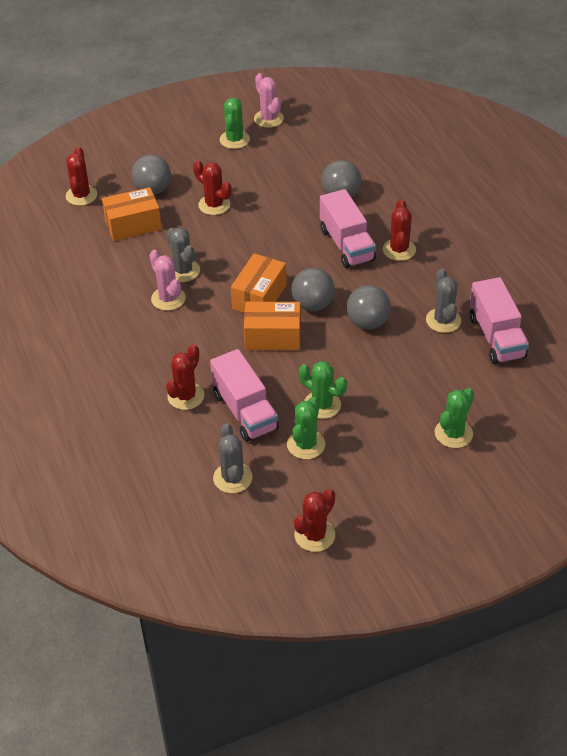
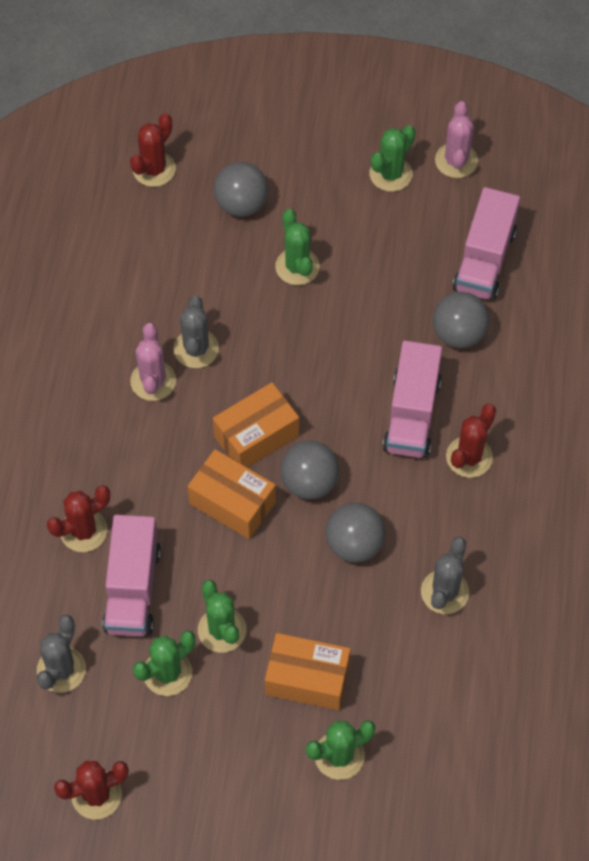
camera: 30 degrees right, 15 degrees up
orange box [102,187,162,241] -> orange box moved to [265,633,351,710]
red cactus [193,160,232,215] -> green cactus [275,209,320,285]
pink truck [470,277,529,364] -> pink truck moved to [452,187,520,301]

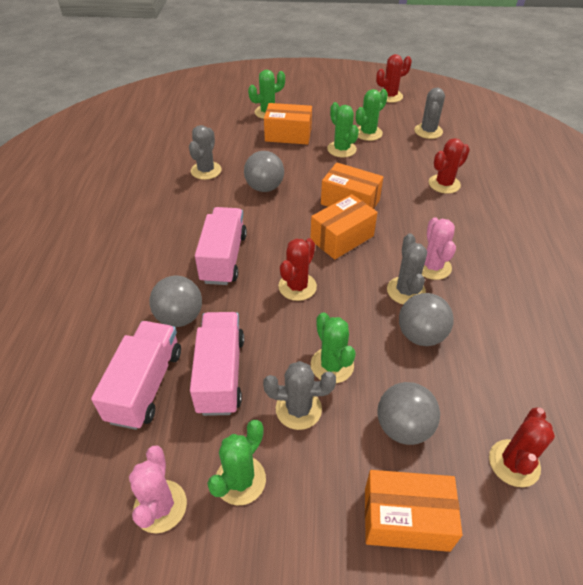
camera: 175 degrees right, 15 degrees down
pink truck [103,515,161,637] -> pink truck moved to [190,312,244,416]
grey ball [280,441,339,499] -> grey ball moved to [399,293,454,346]
red cactus [446,404,496,478] -> red cactus moved to [278,238,317,301]
none -> grey cactus [263,361,336,430]
none -> orange box [365,470,462,552]

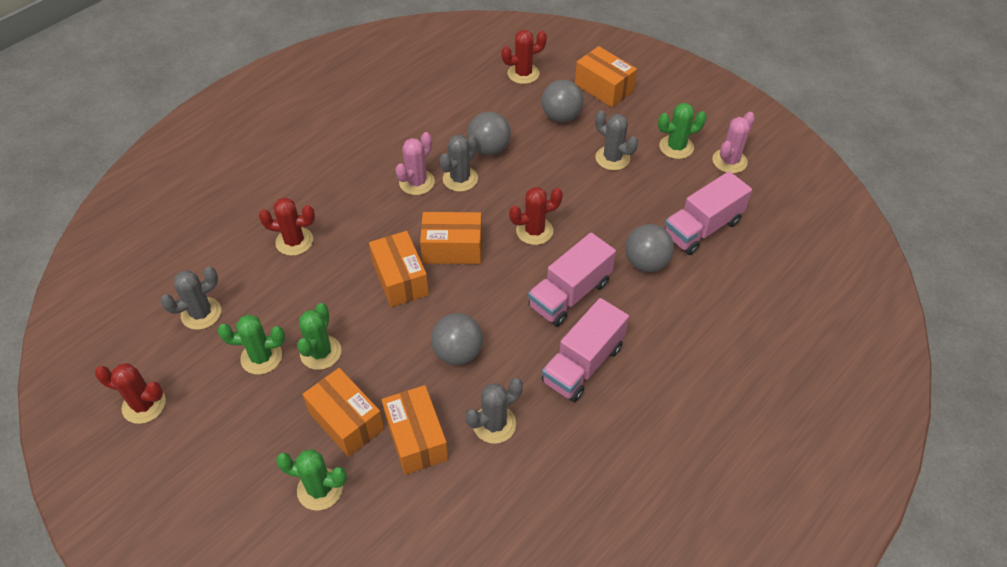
camera: 140 degrees left, 5 degrees up
pink truck [190,312,244,416] -> pink truck moved to [542,298,629,402]
green cactus [311,312,356,383] -> none
none -> orange box [382,385,448,475]

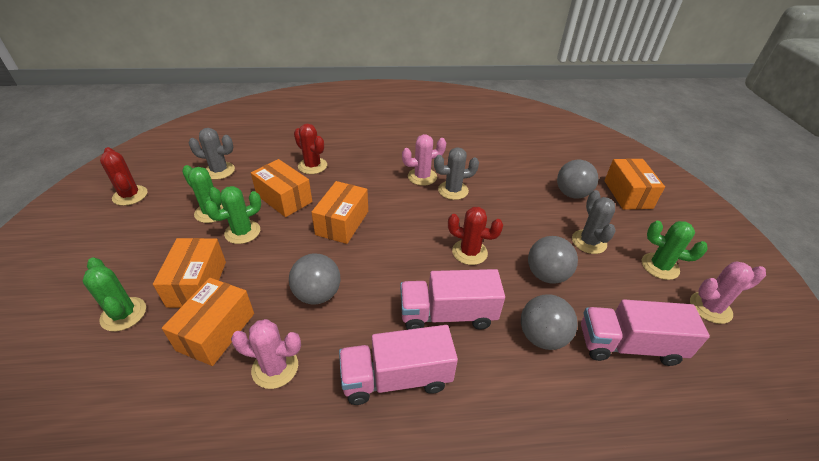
camera: 40 degrees right, 10 degrees down
orange box [420,212,482,264] -> orange box moved to [251,159,312,217]
grey cactus [465,378,523,444] -> pink cactus [231,319,301,389]
grey ball [468,111,511,155] -> grey ball moved to [528,236,578,284]
red cactus [501,30,547,84] -> none

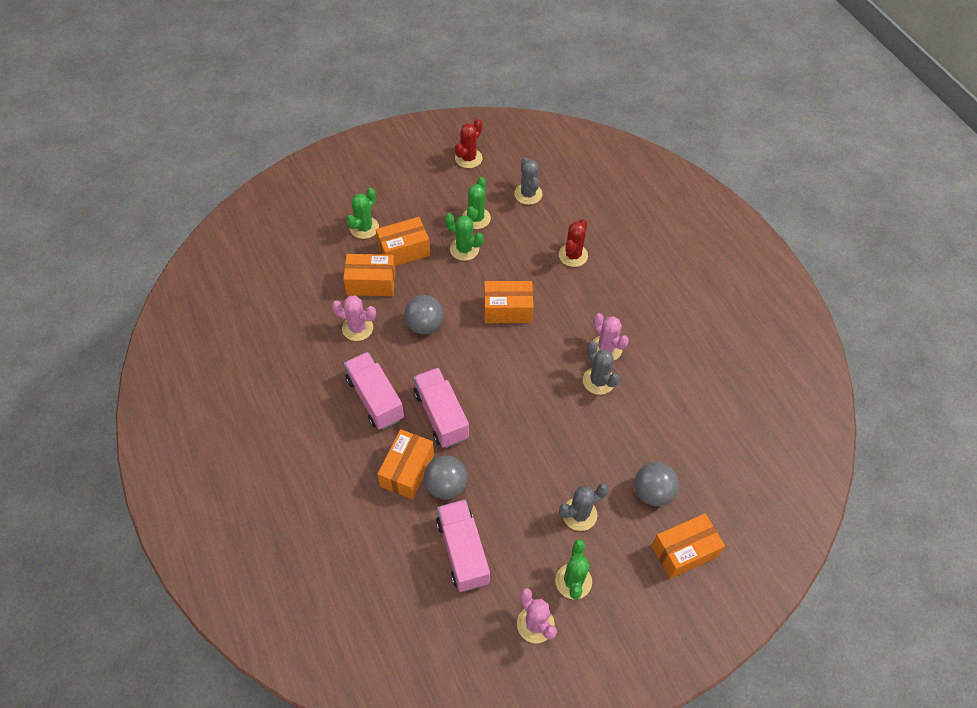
camera: 70 degrees right, 15 degrees up
pink cactus [231,319,301,389] -> pink cactus turned 60 degrees counterclockwise [332,296,376,341]
orange box [251,159,312,217] -> orange box moved to [377,429,434,499]
red cactus [448,207,503,265] -> none
grey ball [528,236,578,284] -> none

